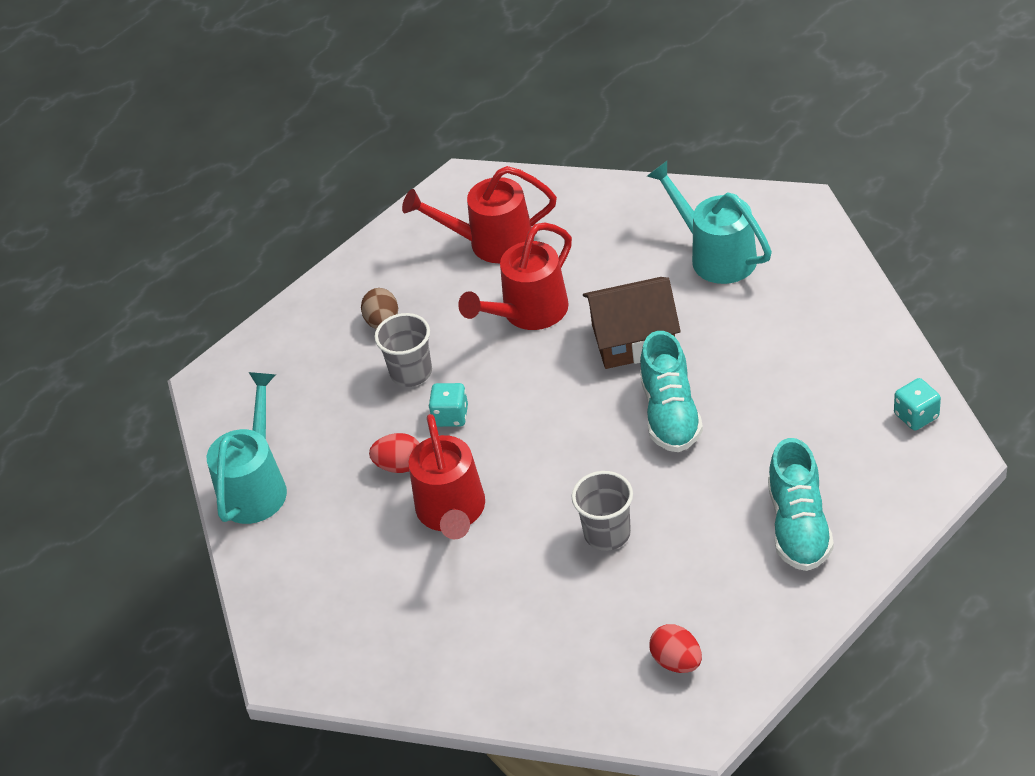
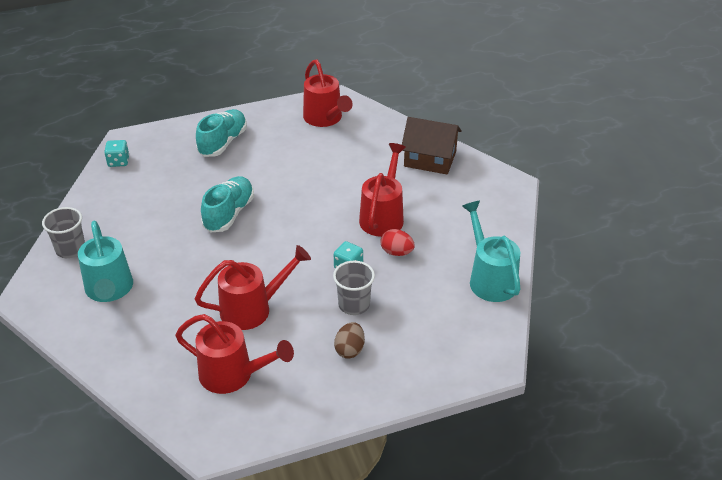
camera: 160 degrees left, 5 degrees down
turquoise watering can [207,372,287,524] -> turquoise watering can turned 120 degrees clockwise [462,201,521,302]
grey cup [572,471,633,551] -> grey cup moved to [42,207,85,258]
brown house [583,277,681,369] -> brown house moved to [402,117,462,174]
red egg [649,624,702,673] -> red watering can [303,60,353,127]

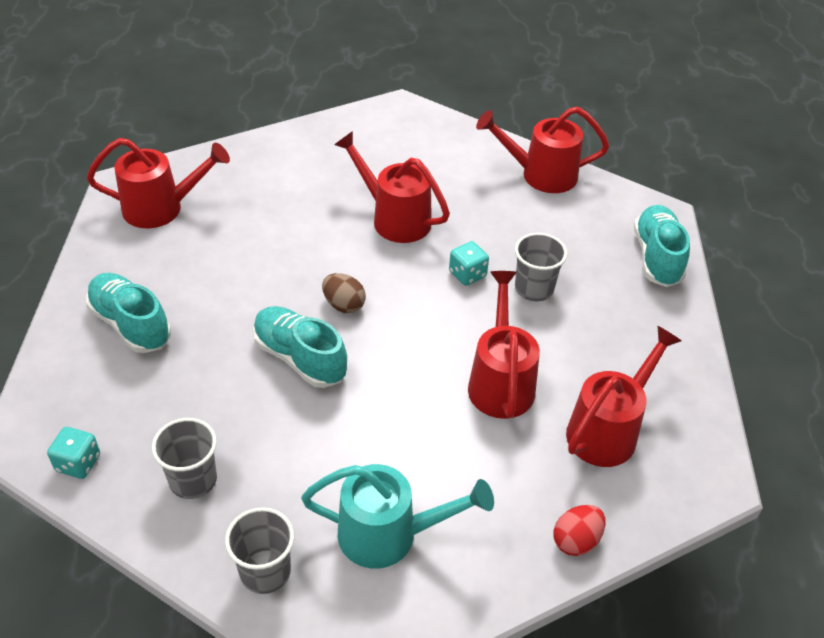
camera: 70 degrees left, 5 degrees up
brown egg [334,322,365,359] -> brown egg moved to [322,273,366,313]
red egg [381,229,415,256] -> red egg moved to [553,505,606,556]
brown house [402,117,462,174] -> none
turquoise watering can [462,201,521,302] -> red watering can [476,107,609,193]
none -> grey cup [152,418,217,499]
none -> turquoise shoe [634,205,690,287]

